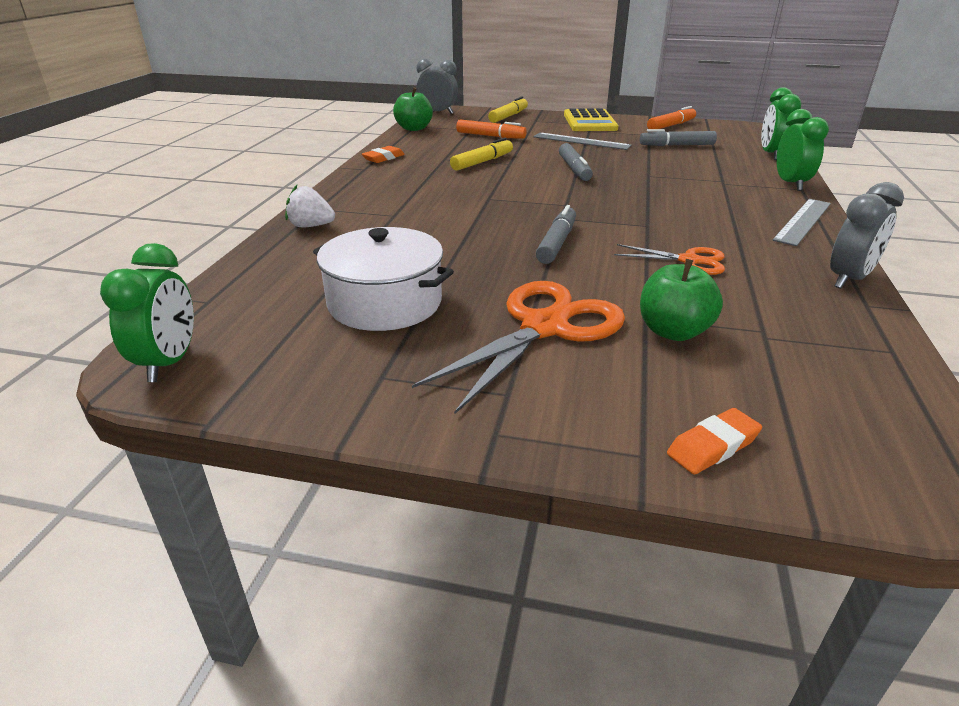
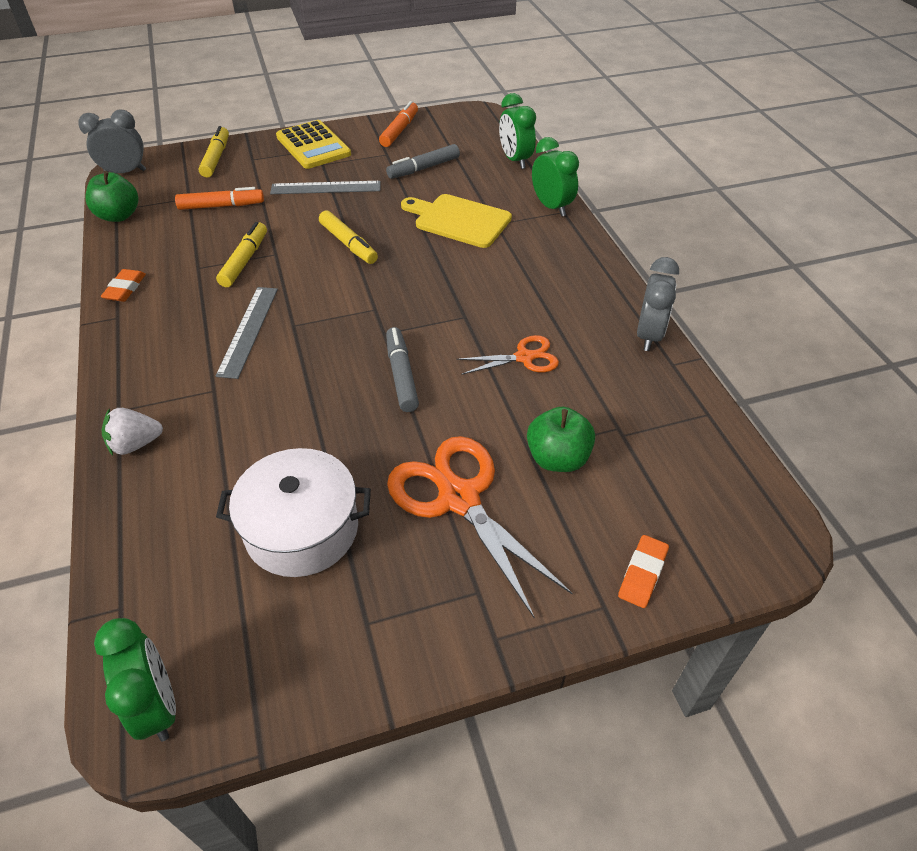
camera: 30 degrees left, 15 degrees up
orange scissors [412,281,625,415] -> orange scissors turned 45 degrees counterclockwise [387,436,573,619]
grey marker [559,143,593,181] -> yellow marker [319,210,378,264]
grey ruler [773,199,831,246] -> grey ruler moved to [216,287,278,379]
none -> yellow cutting board [401,194,512,248]

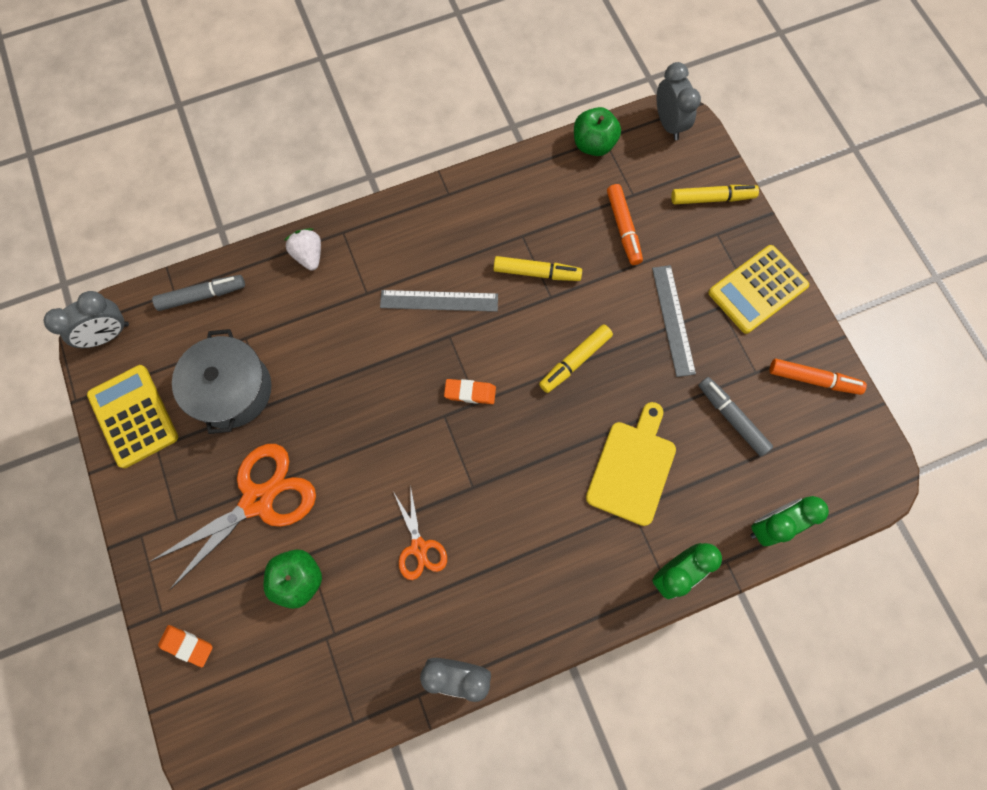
camera: 85 degrees right, 25 degrees up
green clock [94,618,176,742] -> grey clock [44,291,129,348]
orange eraser [101,269,146,302] -> orange eraser moved to [444,379,496,404]
white pot [216,448,371,577] -> grey pot [172,329,272,434]
grey marker [386,327,419,412] -> grey marker moved to [152,275,245,311]
none -> yellow calculator [87,365,178,468]

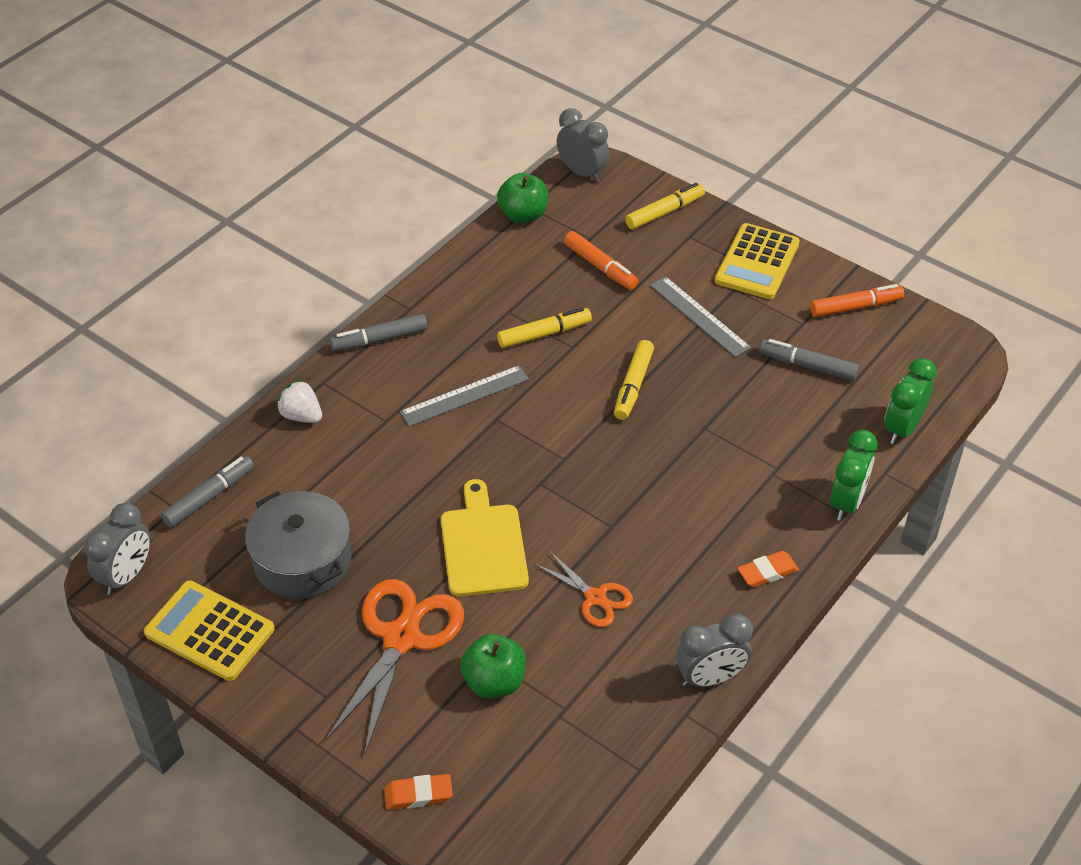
camera: 30 degrees left, 25 degrees down
orange eraser [444,379,496,404] -> orange eraser moved to [738,551,799,587]
yellow cutting board [586,402,676,526] -> yellow cutting board moved to [441,479,529,597]
none -> grey marker [330,314,427,351]

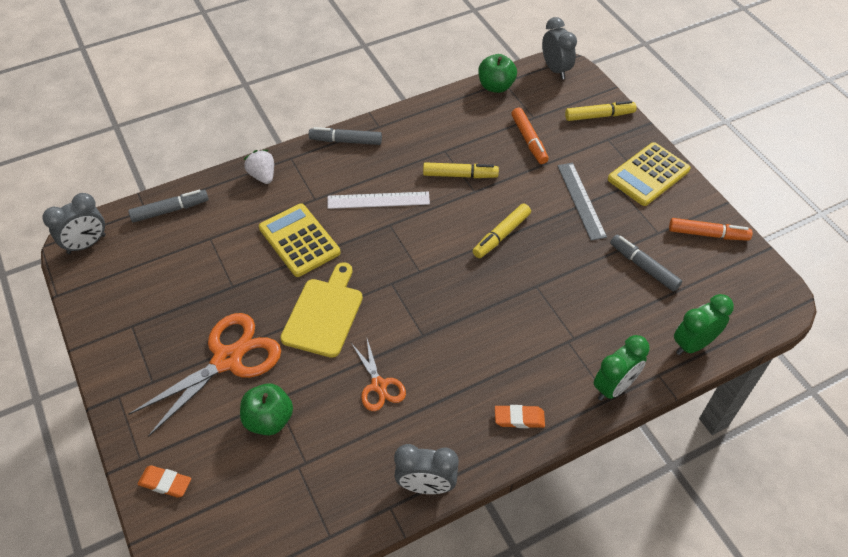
camera: 25 degrees right, 5 degrees up
yellow calculator [144,580,275,681] -> yellow calculator moved to [259,203,341,277]
grey pot [245,491,351,599] -> none
grey ruler [400,365,529,427] -> white ruler [327,192,430,209]

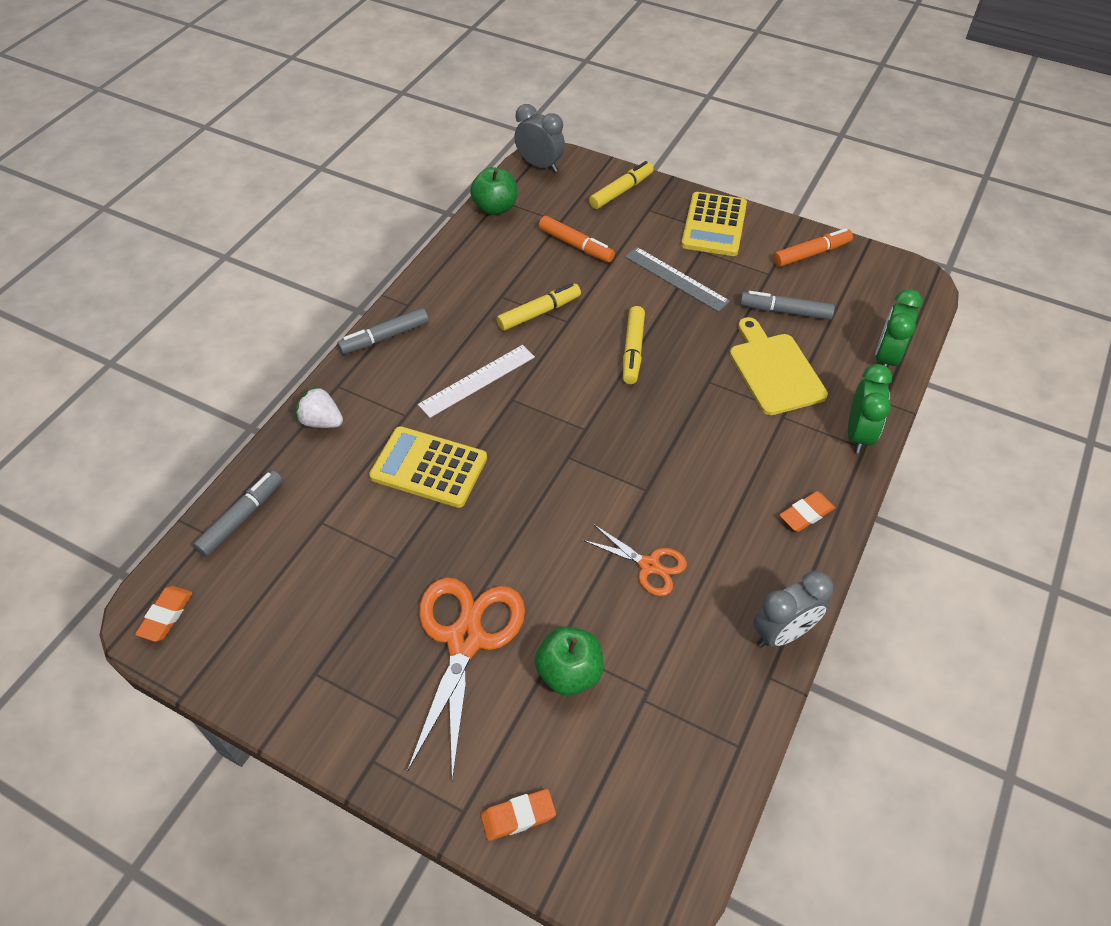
camera: 35 degrees left, 0 degrees up
grey clock [42,193,106,254] -> orange eraser [135,586,193,642]
yellow cutting board [280,262,363,358] -> yellow cutting board moved to [730,317,828,415]

